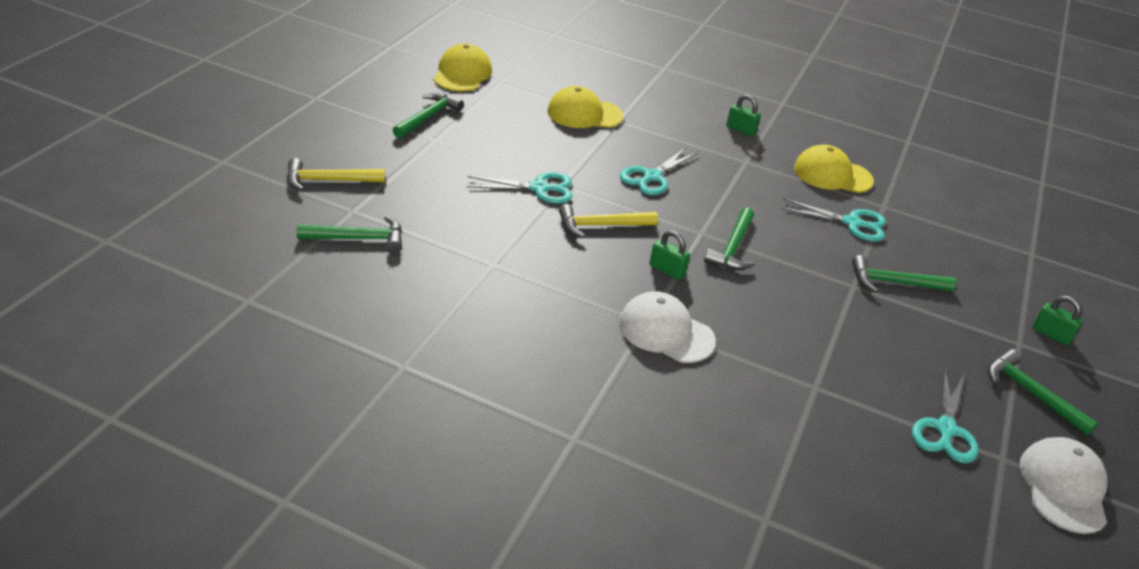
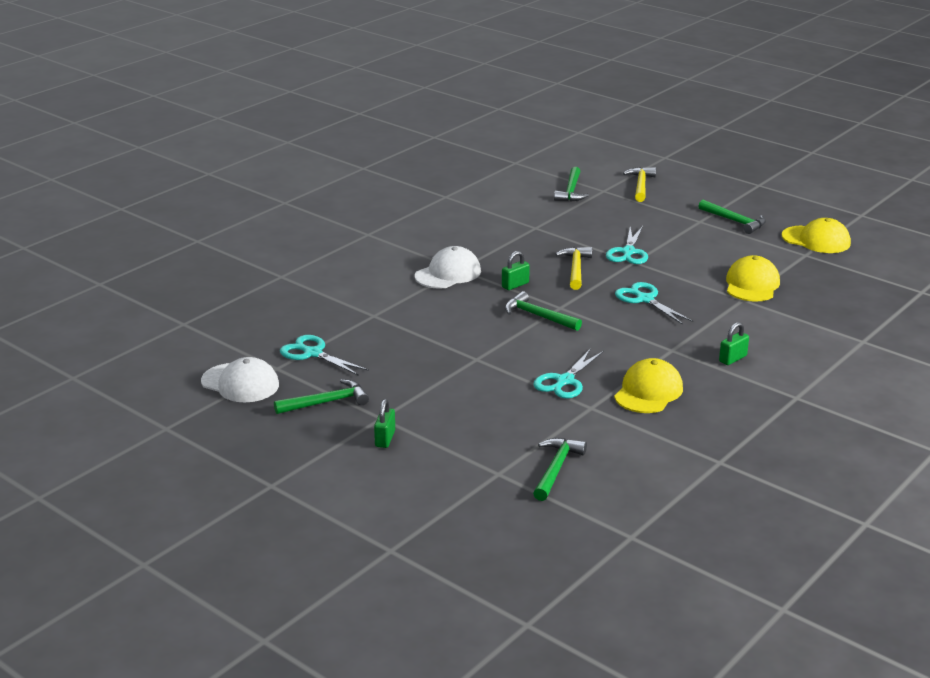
camera: 110 degrees right, 10 degrees down
green hammer [852,255,956,293] -> green hammer moved to [533,438,587,501]
green padlock [1033,296,1083,346] -> green padlock turned 45 degrees counterclockwise [374,399,395,448]

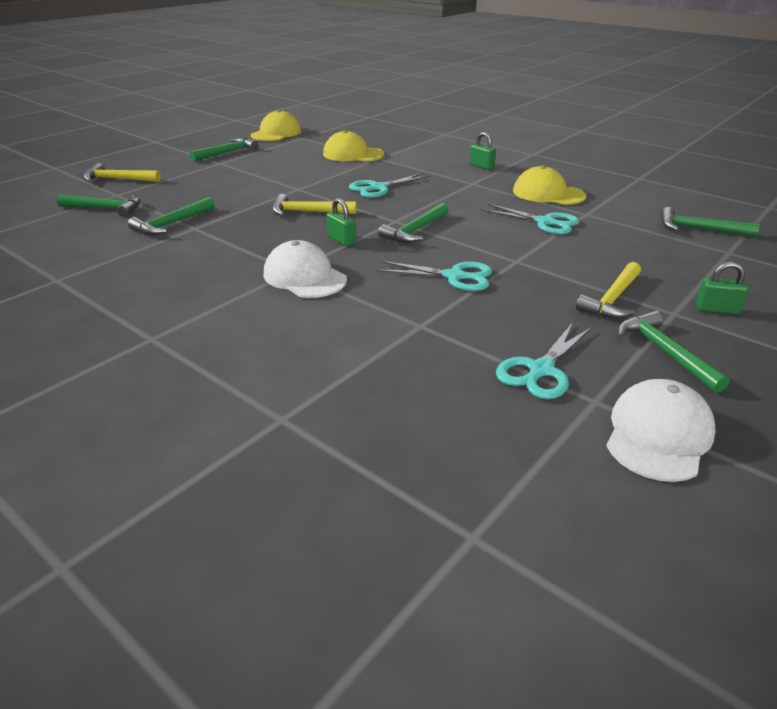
camera: 90 degrees left, 5 degrees up
turquoise scissors [606,226,648,264] -> turquoise scissors moved to [376,261,492,291]
none -> green hammer [128,197,215,235]
none -> yellow hammer [576,262,641,318]

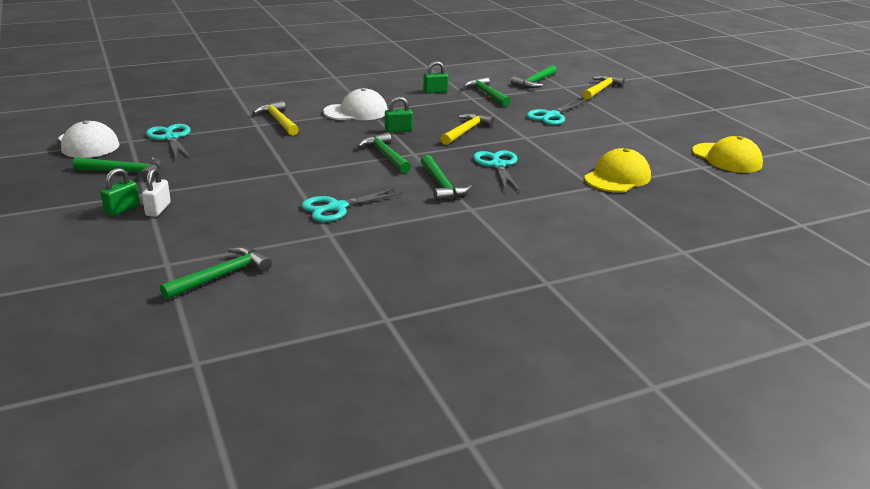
camera: 115 degrees right, 5 degrees down
green hammer [190,138,258,162] -> green hammer moved to [421,155,472,201]
turquoise scissors [376,261,492,291] -> turquoise scissors moved to [527,100,585,125]
green padlock [470,132,496,170] -> green padlock moved to [423,61,449,94]
yellow cap [513,165,586,205] -> none
yellow hammer [576,262,641,318] -> yellow hammer moved to [253,100,299,136]
none -> white padlock [142,168,171,217]

